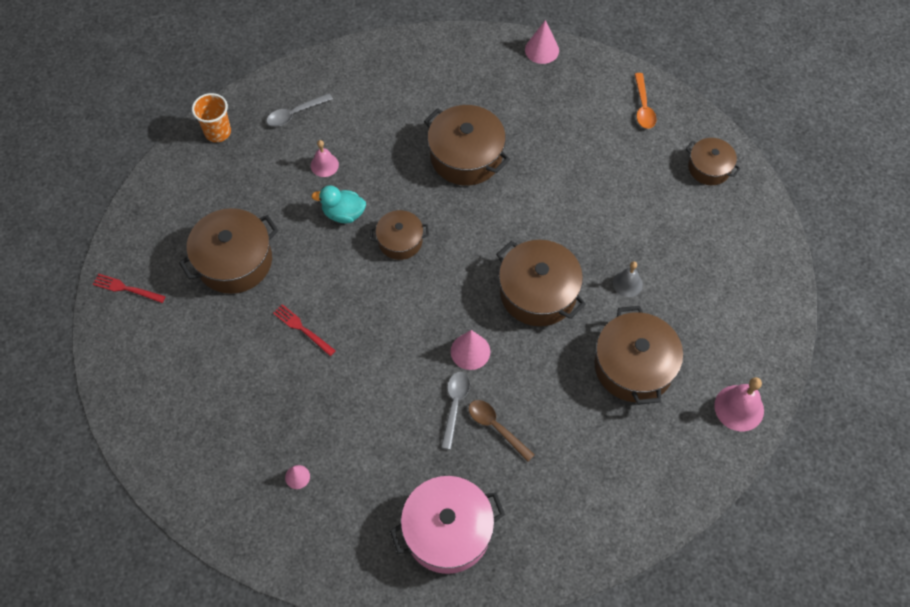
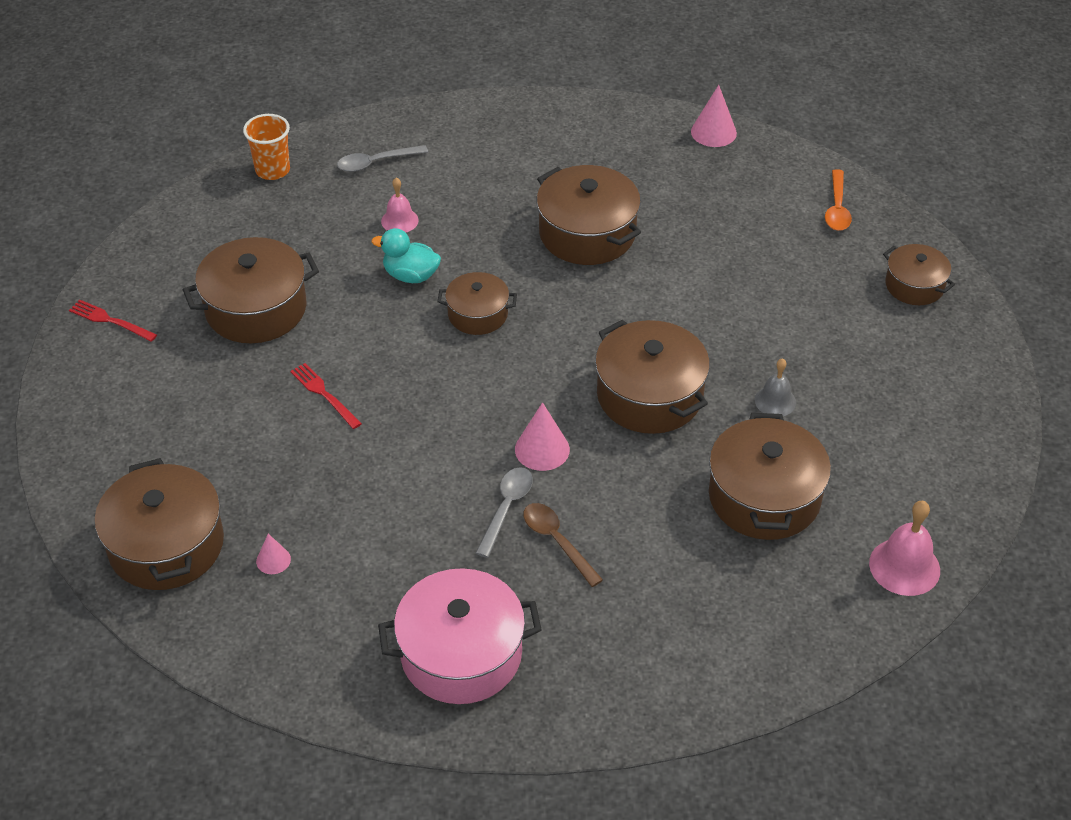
camera: 10 degrees right, 15 degrees down
none -> brown pot [94,458,224,590]

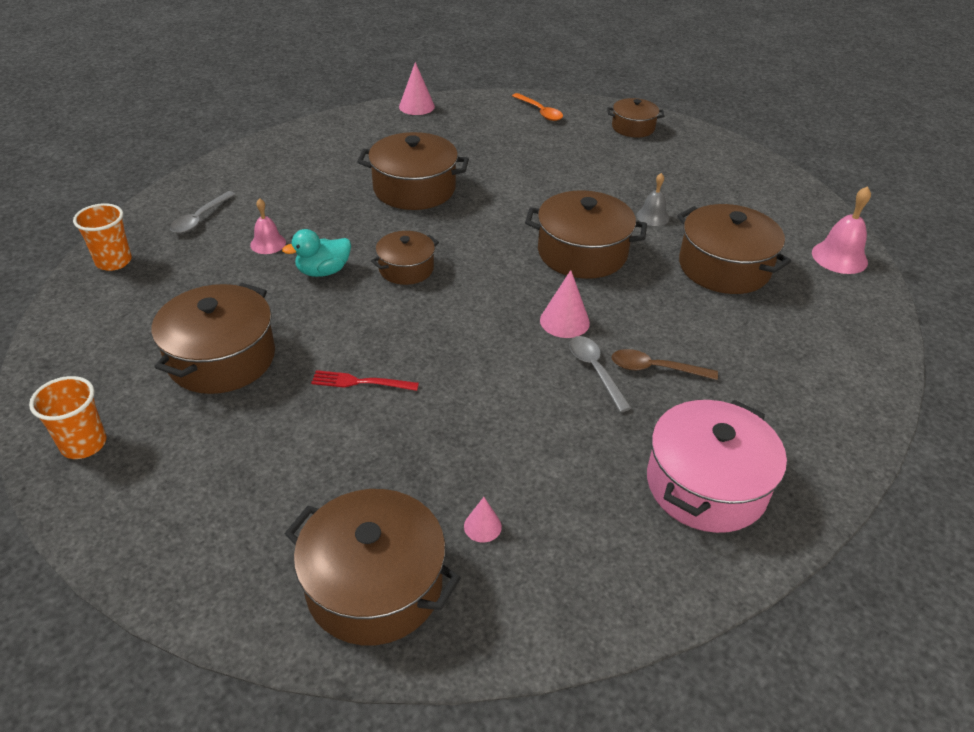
camera: 45 degrees left, 5 degrees down
red fork [69,300,157,342] -> orange cup [29,376,107,459]

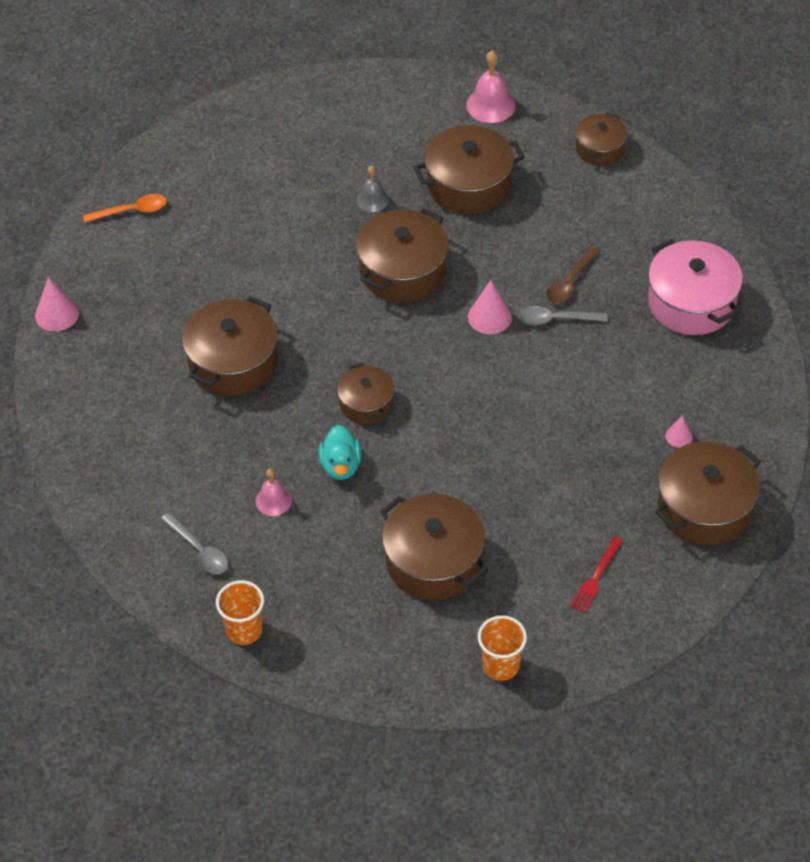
camera: 65 degrees left, 10 degrees up
red fork [311,370,419,391] -> red fork moved to [570,537,623,613]
brown pot [607,98,665,137] -> brown pot moved to [575,112,628,165]

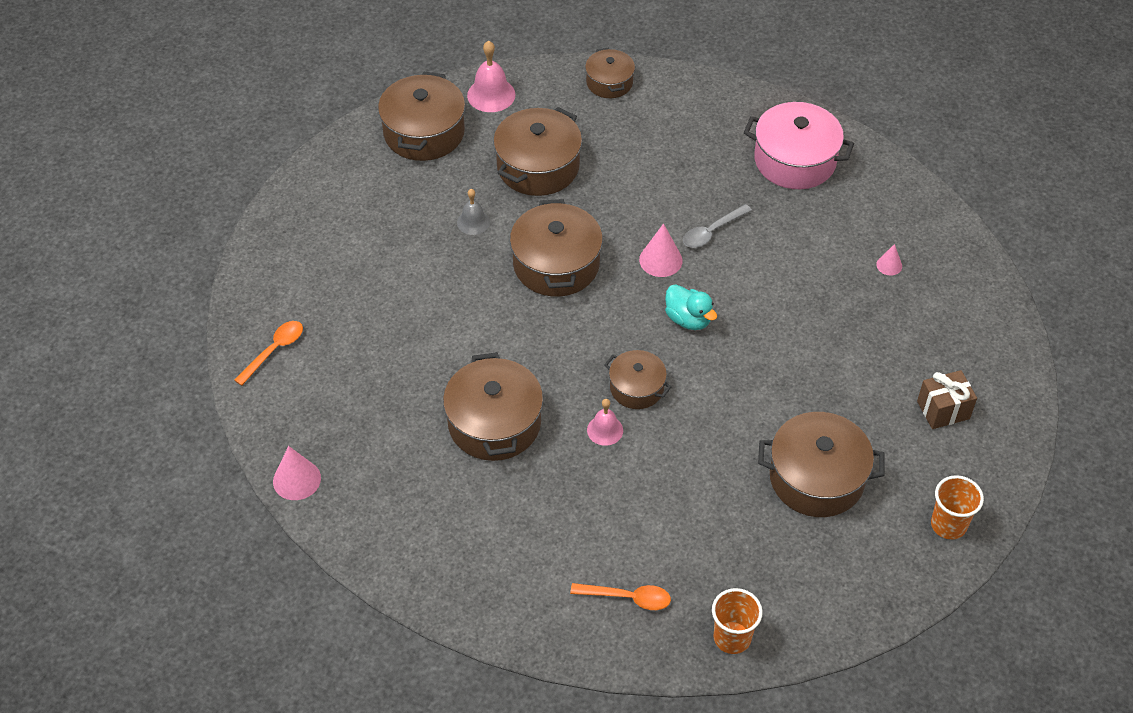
camera: 40 degrees left, 0 degrees up
grey spoon [161,512,228,574] -> orange spoon [570,583,671,610]
pink bell [255,469,292,516] -> pink bell moved to [587,399,623,446]
turquoise duck [319,425,362,480] -> turquoise duck moved to [665,284,717,330]
brown spoon [547,247,599,303] -> none
red fork [570,537,623,613] -> brown gift [917,370,977,429]
brown pot [655,441,761,545] -> brown pot moved to [378,71,465,161]

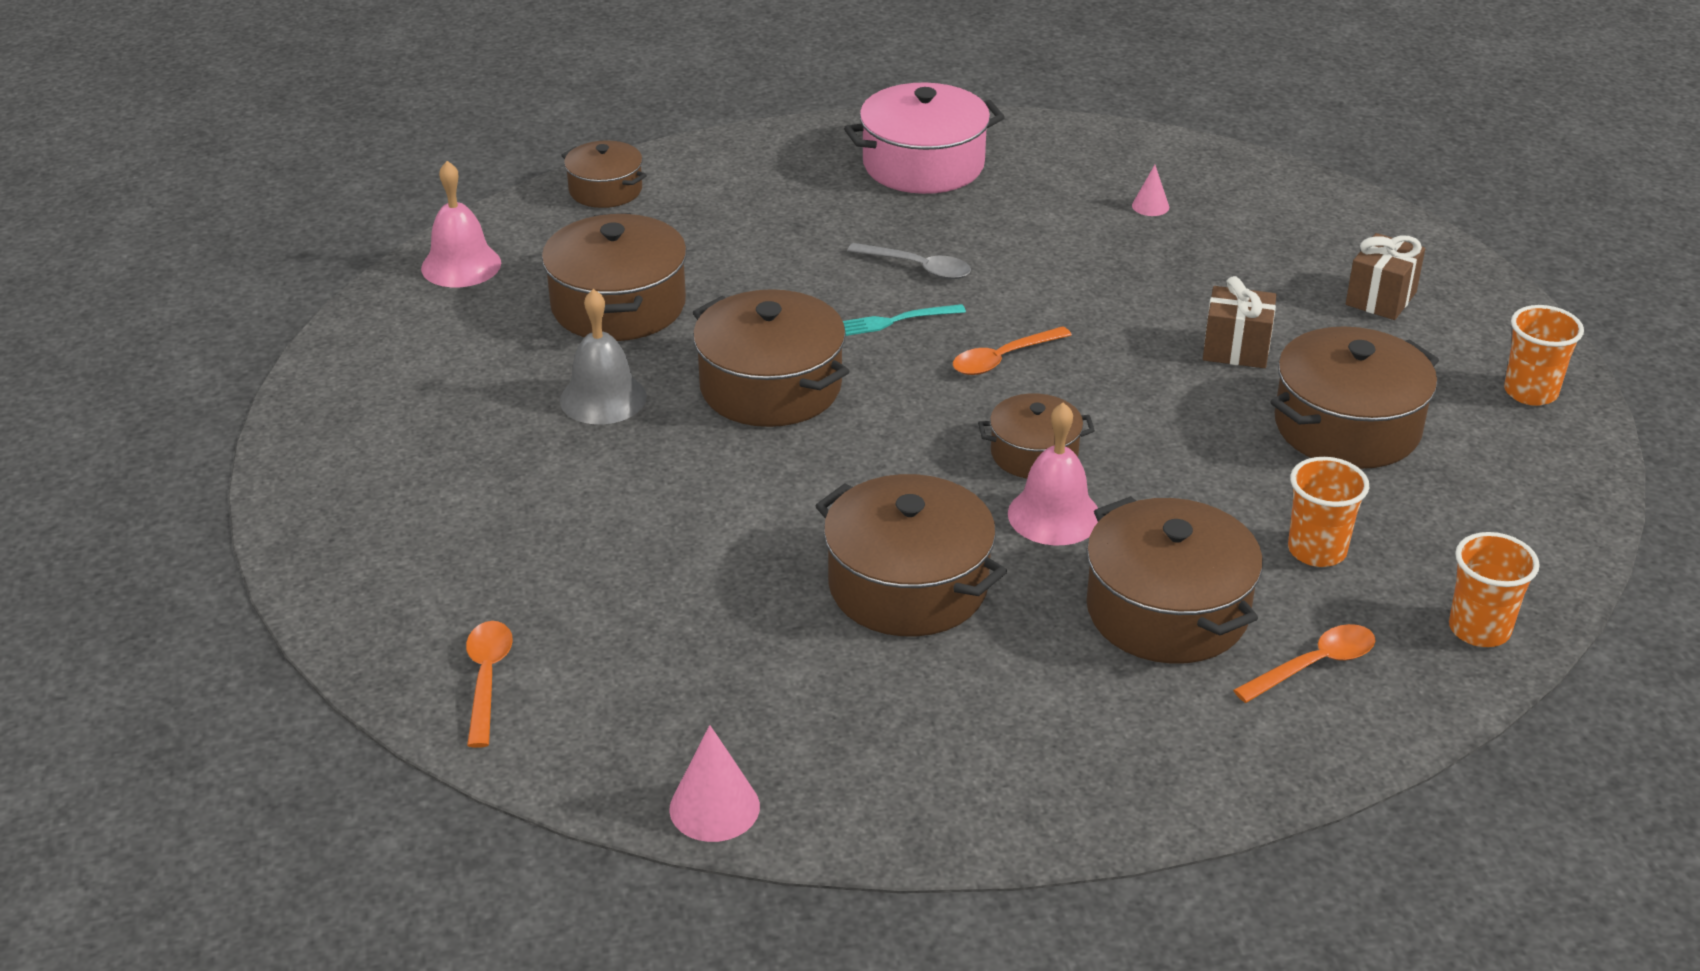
camera: 40 degrees left, 15 degrees down
brown pot [378,71,465,161] -> brown pot moved to [1086,496,1263,664]
grey bell [457,189,490,235] -> grey bell [560,289,647,424], size x1.56
pink bell [587,399,623,446] -> pink bell [1008,402,1098,545], size x1.56
pink cone [639,223,683,277] -> turquoise fork [843,304,966,336]
turquoise duck [665,284,717,330] -> orange spoon [953,326,1072,375]
grey spoon [683,204,752,248] -> grey spoon turned 75 degrees counterclockwise [847,243,971,279]
none -> brown gift [1203,276,1276,368]
none -> orange cup [1288,457,1369,567]

